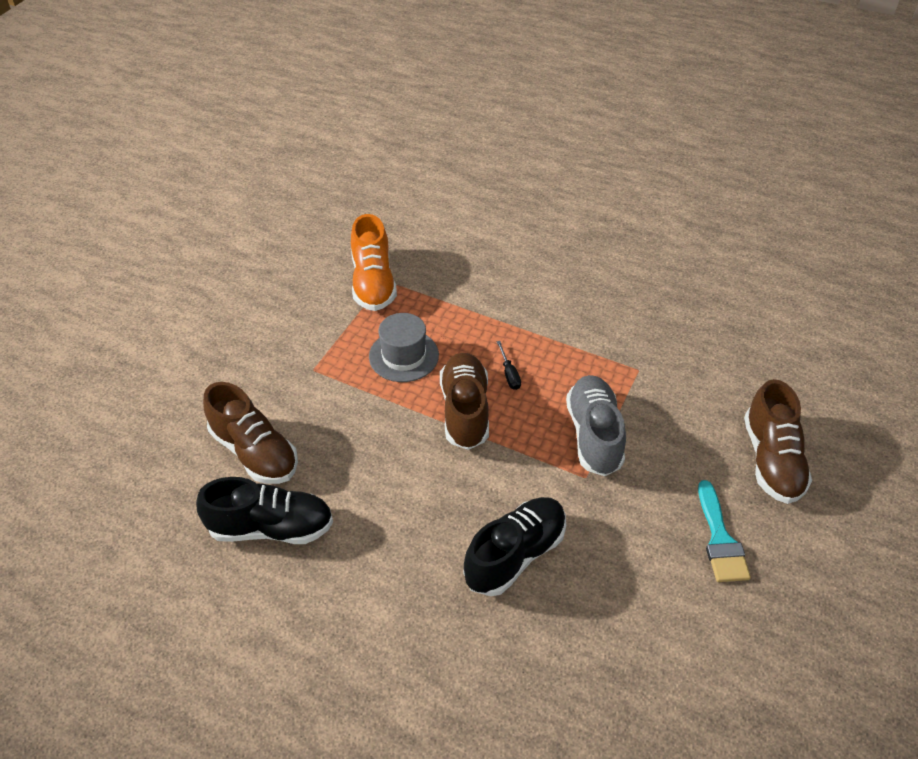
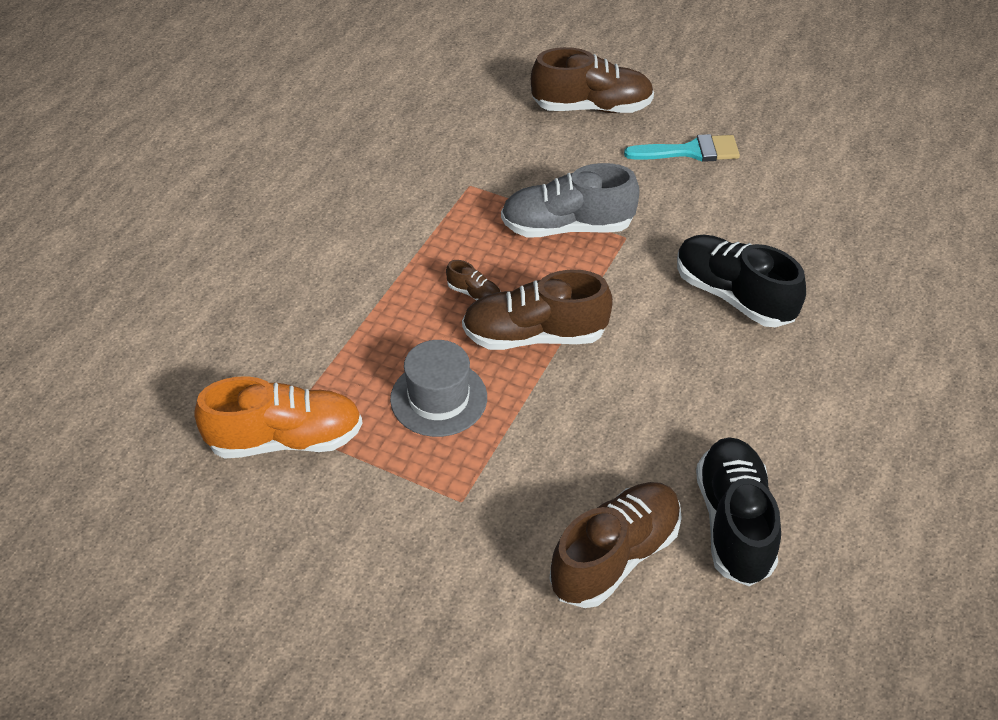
camera: 90 degrees left, 0 degrees up
black screwdriver [497,341,521,390] -> brown shoe [446,260,501,301]

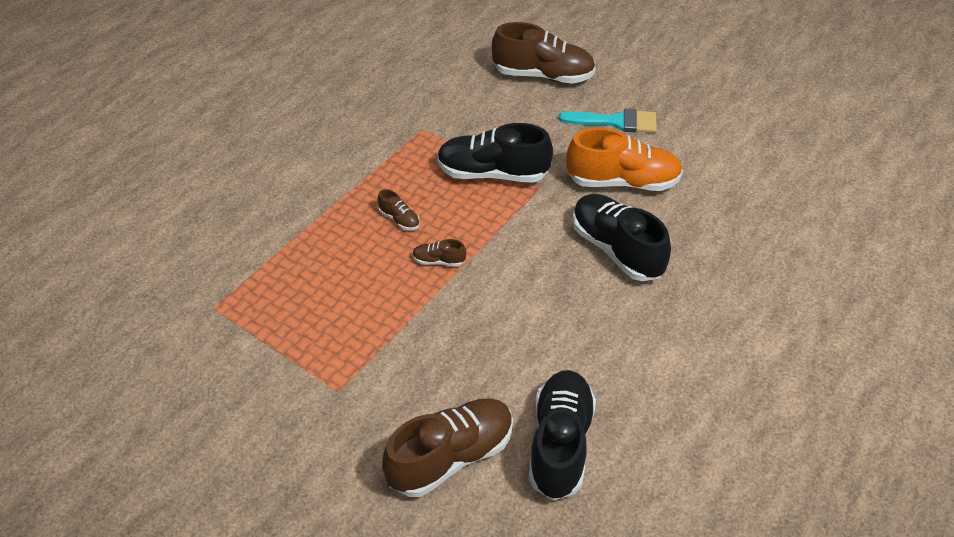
camera: 10 degrees right, 0 degrees up
orange shoe [194,376,362,459] -> orange shoe moved to [566,128,683,191]
grey hat [390,340,487,437] -> none
brown shoe [462,270,613,350] -> brown shoe [412,239,466,267], size x0.44
grey shoe [501,163,640,237] -> black shoe [437,123,553,183]

